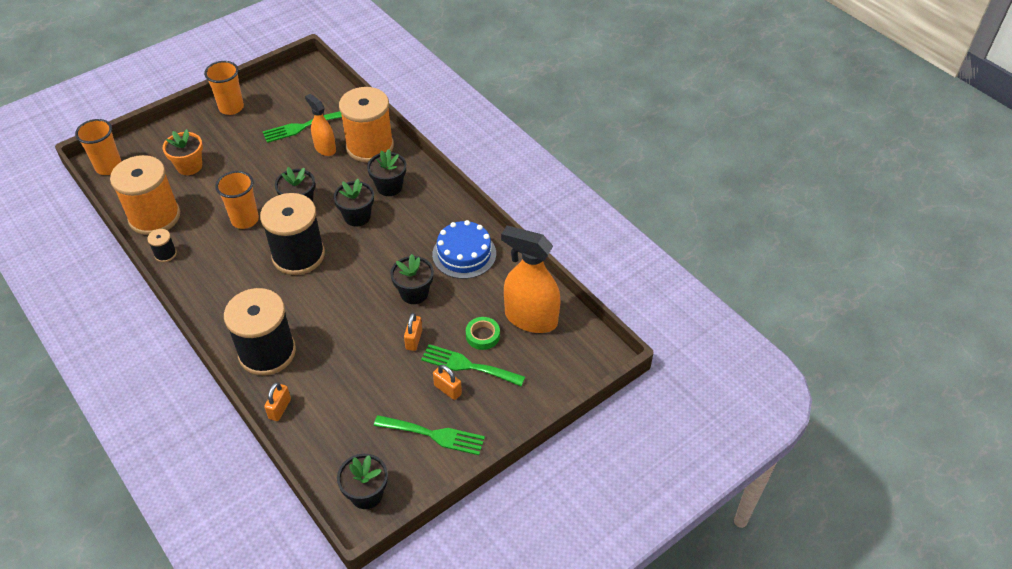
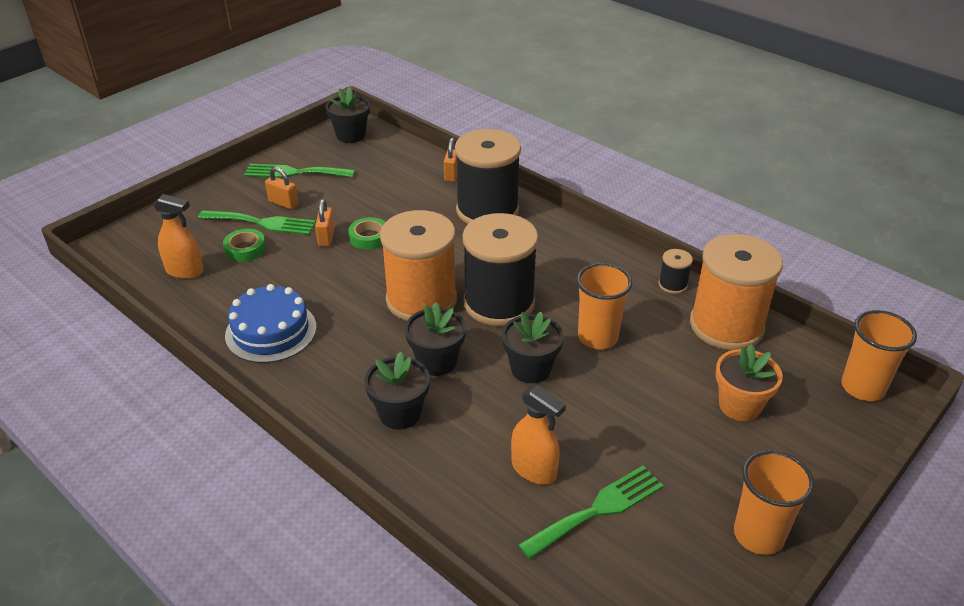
camera: 170 degrees right, 10 degrees down
orange spool [339,87,394,163] -> orange spool moved to [380,210,457,321]
black flower pot [390,254,434,304] -> none
orange spray bottle [501,226,561,333] -> orange spray bottle [153,194,204,279], size x0.58
none -> green tape [348,217,385,250]

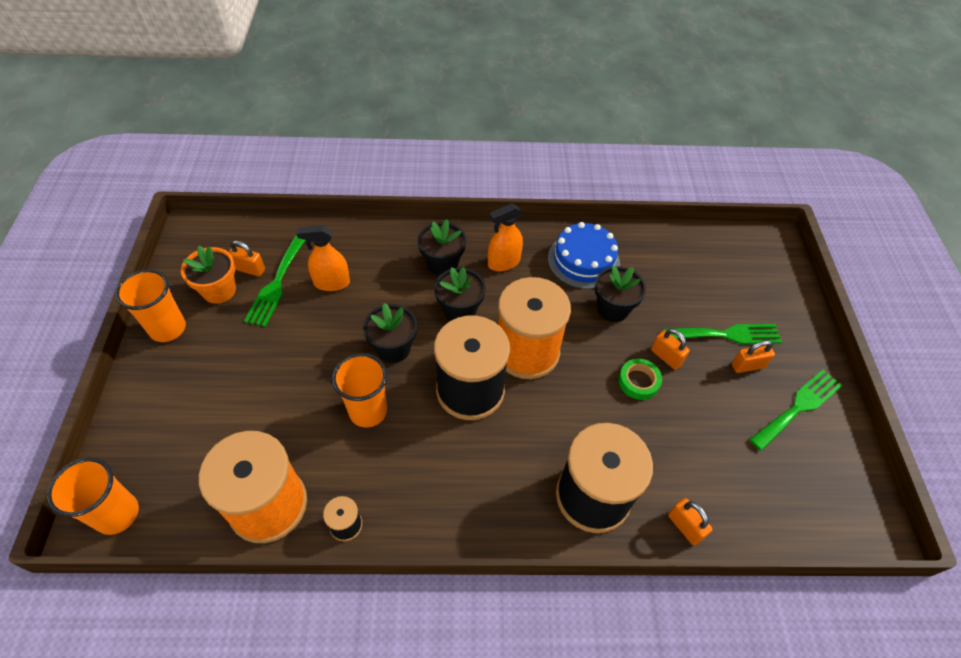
camera: 135 degrees right, 15 degrees up
orange spray bottle [153,194,204,279] -> orange spray bottle moved to [488,204,523,271]
green fork [198,210,316,235] -> green fork turned 150 degrees counterclockwise [663,324,782,344]
green tape [223,229,266,262] -> none
black flower pot [326,87,370,143] -> black flower pot moved to [595,265,646,322]
orange flower pot [715,344,783,421] -> orange flower pot moved to [181,246,236,304]
none -> orange padlock [228,240,265,277]

